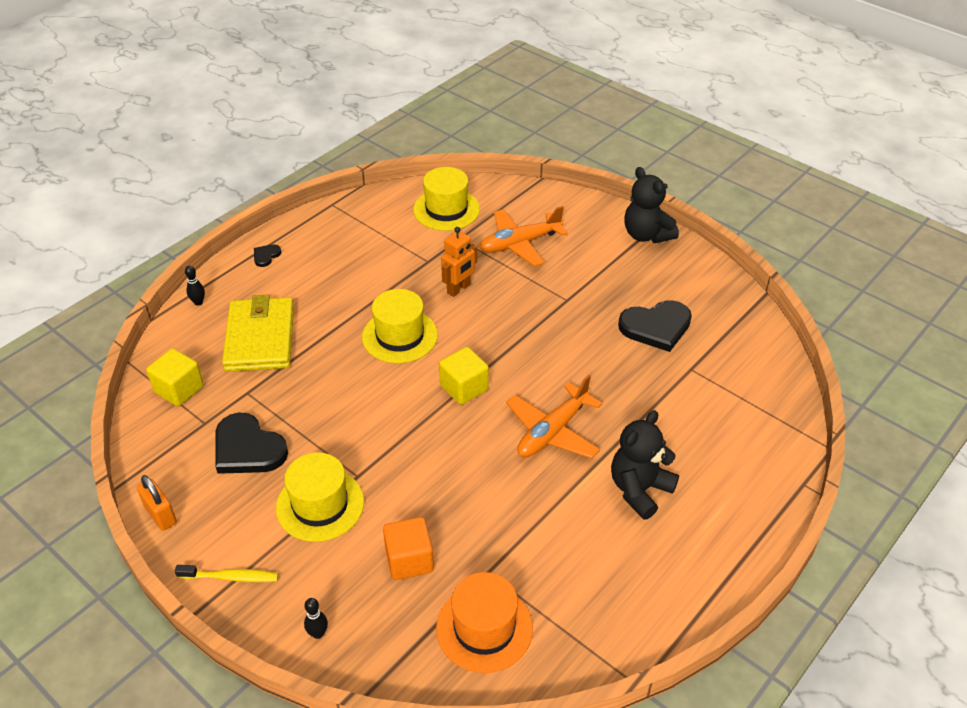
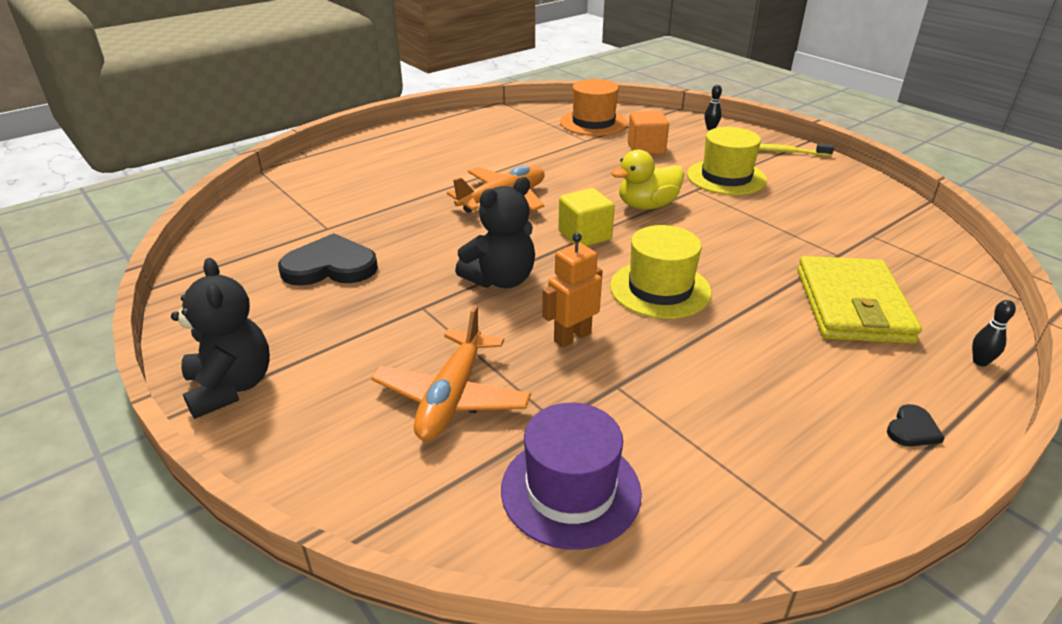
camera: 170 degrees left, 10 degrees down
orange padlock [137,475,177,531] -> none
yellow cube [146,348,203,406] -> none
black heart [216,413,288,474] -> none
yellow hat [413,167,480,231] -> purple hat [501,403,642,550]
orange plane [479,206,568,267] -> orange plane turned 120 degrees clockwise [371,305,531,441]
black teddy bear [611,410,679,520] -> black teddy bear moved to [455,177,535,288]
none -> yellow duck [611,150,684,210]

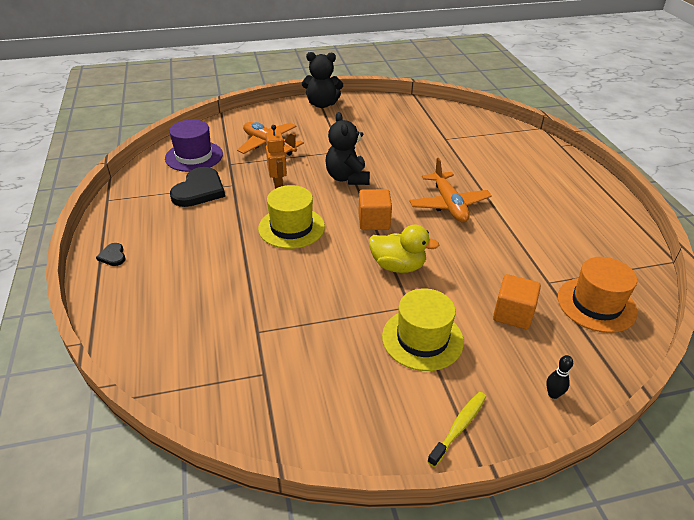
camera: 115 degrees right, 5 degrees up
black heart [278,233,378,286] -> black heart moved to [170,167,225,207]
yellow cube [558,188,615,246] -> orange cube [358,189,392,230]
yellow duck [611,150,684,210] -> yellow duck turned 105 degrees clockwise [369,224,440,273]
yellow wallet [797,256,922,344] -> none
black bowling pin [972,300,1016,366] -> none

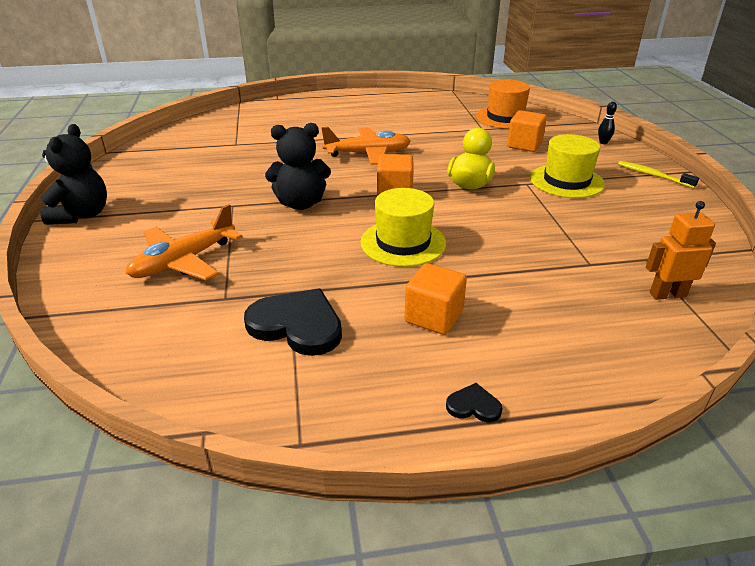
camera: 85 degrees left, 5 degrees down
black heart [96,243,126,266] -> black heart turned 150 degrees counterclockwise [446,383,503,422]
purple hat [165,119,223,172] -> none
orange robot [266,125,287,189] -> orange robot moved to [646,201,716,300]
none -> orange cube [404,263,467,335]

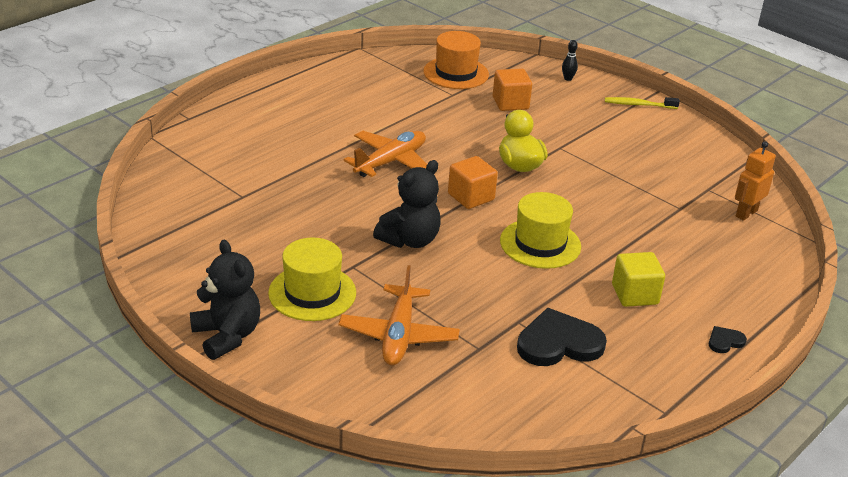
camera: 40 degrees left, 0 degrees up
orange cube [404,263,467,335] -> yellow cube [612,252,665,307]
yellow hat [530,134,605,198] -> yellow hat moved to [268,238,356,321]

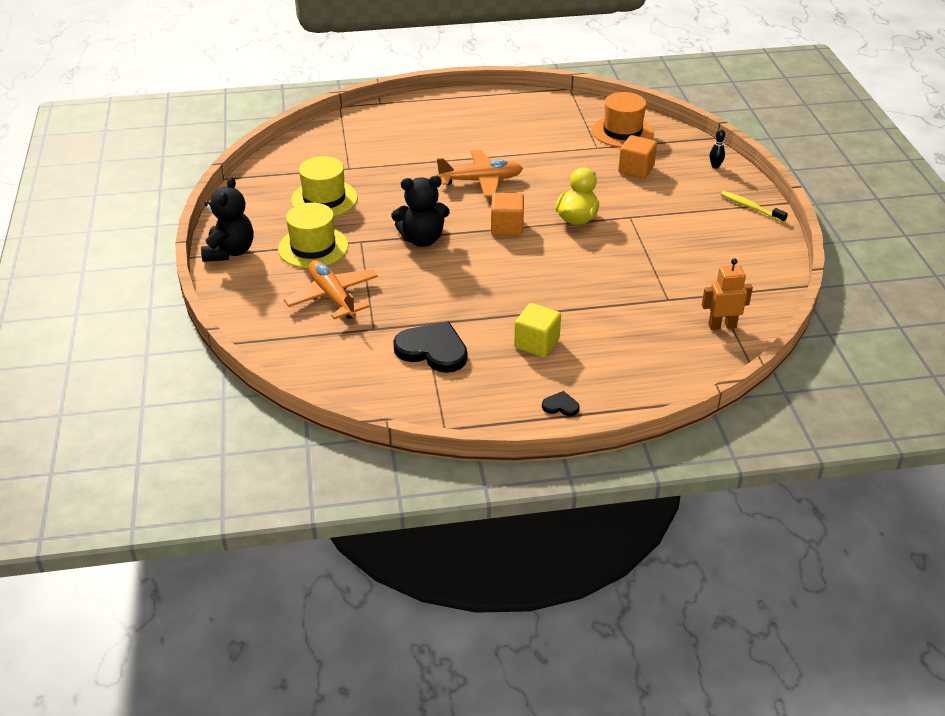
camera: 40 degrees right, 5 degrees up
orange plane [338,265,460,365] -> orange plane turned 105 degrees clockwise [284,260,378,319]
yellow hat [500,192,581,269] -> yellow hat moved to [291,156,358,216]

